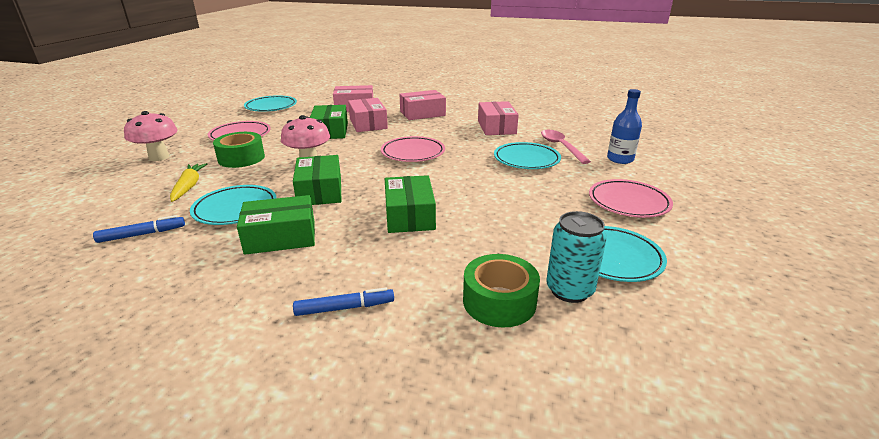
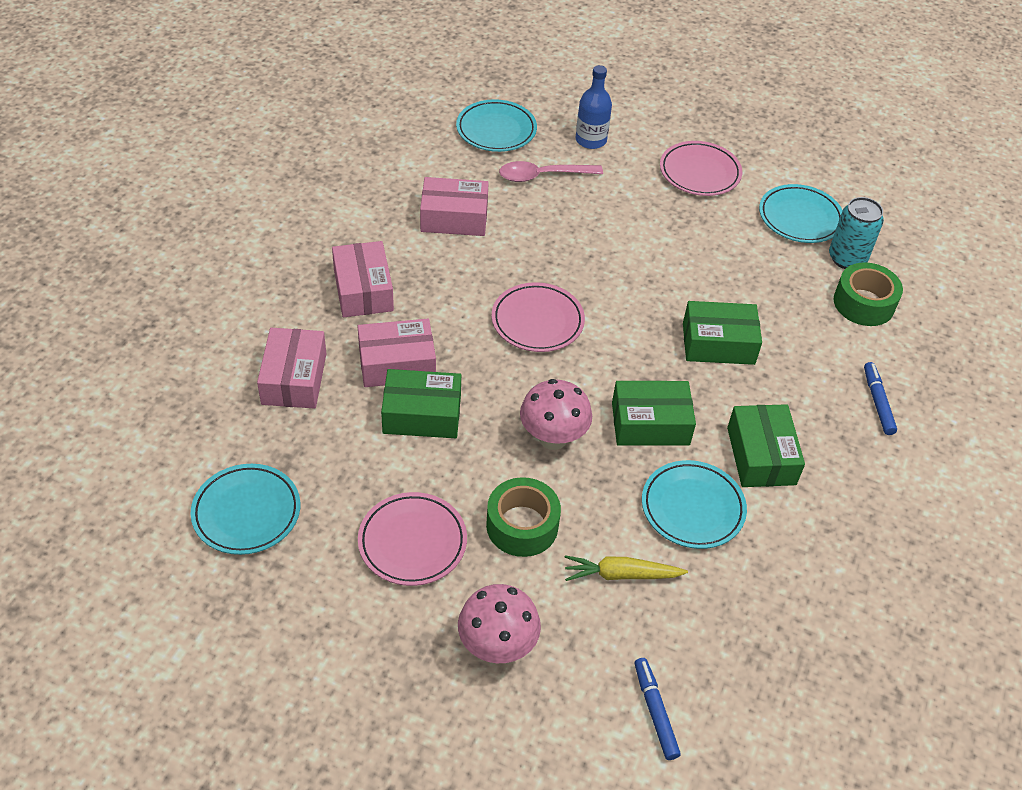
camera: 85 degrees left, 20 degrees up
blue marker [93,215,185,243] -> blue marker moved to [634,658,681,760]
turquoise plate [494,142,561,169] -> turquoise plate moved to [456,99,537,152]

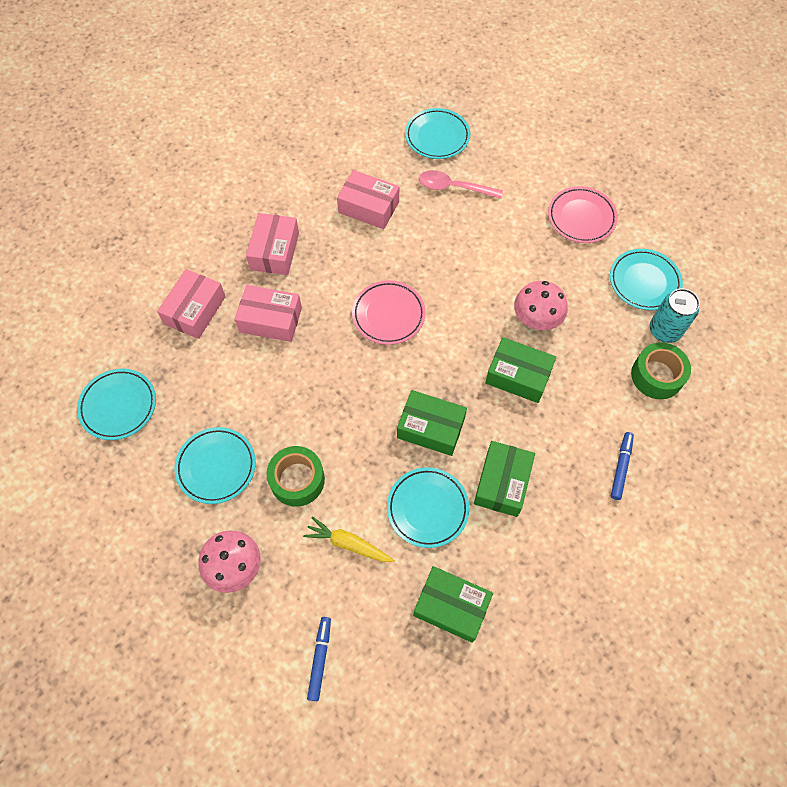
camera: 25 degrees right, 15 degrees up
pink plate [358,492,467,586] -> turquoise plate [174,427,256,504]
green box [381,369,461,438] -> green box moved to [413,566,493,643]
pink mushroom [520,379,592,450] -> pink mushroom moved to [514,281,568,331]
blue bottle [576,65,612,149] -> none

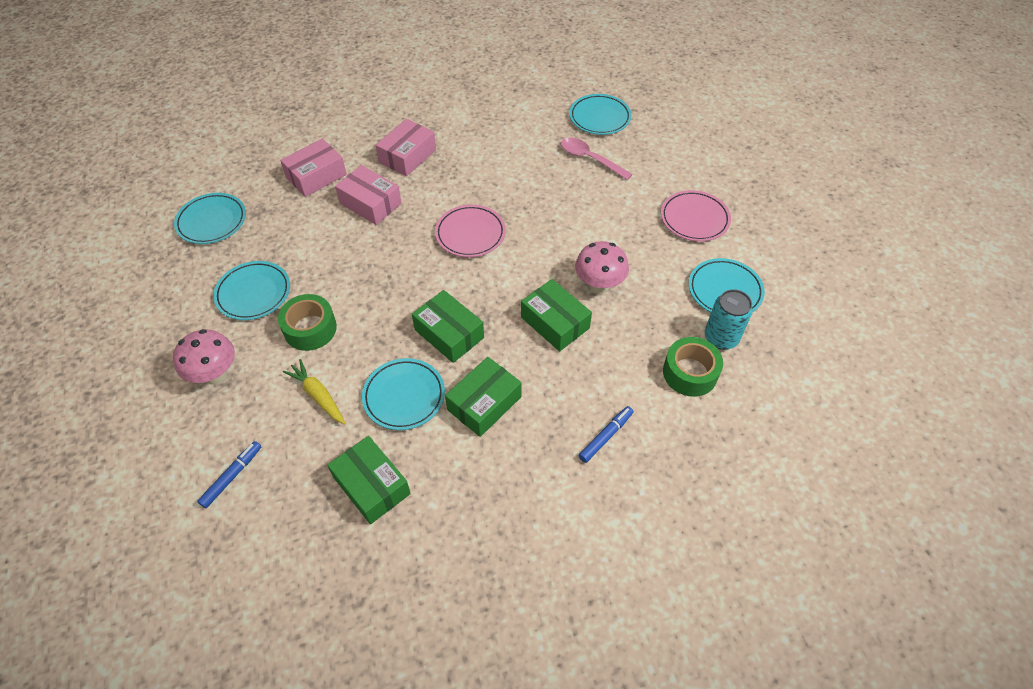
camera: 25 degrees right, 10 degrees down
pink box [337,170,399,229] -> none

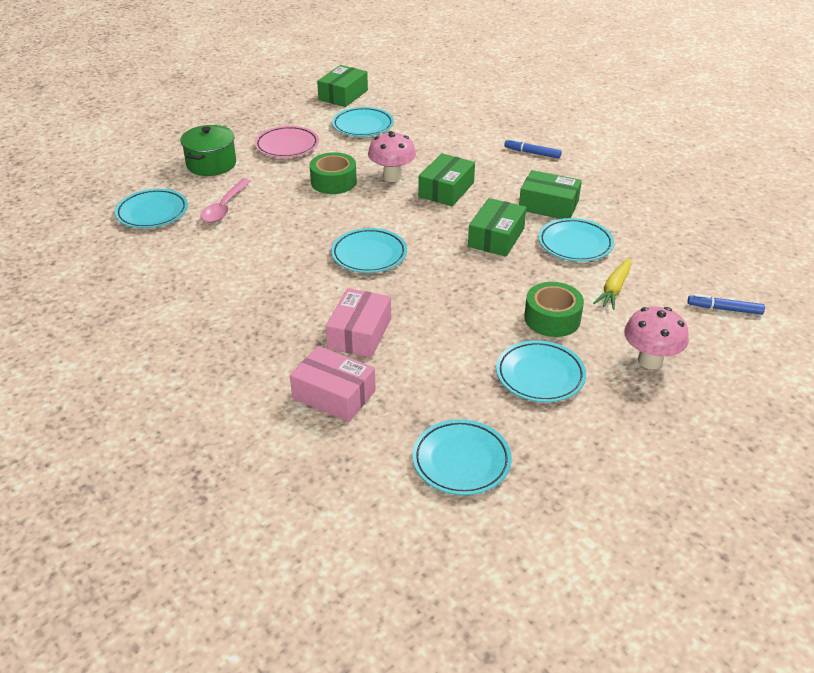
camera: 110 degrees left, 15 degrees down
green box [327,436,411,524] -> green box moved to [317,65,368,107]
pink box [376,119,436,176] -> none
pink plate [435,205,506,257] -> turquoise plate [331,228,407,273]
green tape [663,337,723,397] -> green tape moved to [310,152,357,194]
turquoise can [705,289,753,350] -> none
none -> green pot [180,125,236,176]

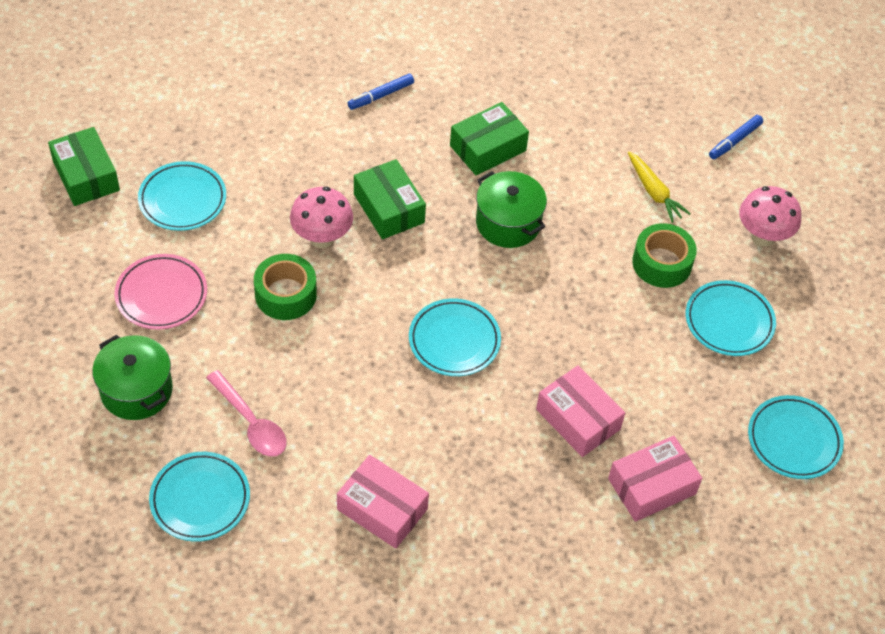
camera: 60 degrees left, 15 degrees up
green box [468,198,527,256] -> green pot [476,171,547,248]
turquoise plate [538,218,614,262] -> none
none -> pink box [337,455,429,549]

